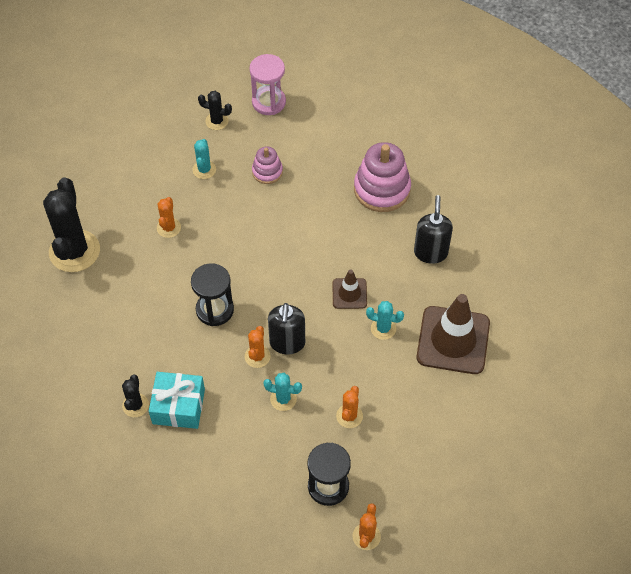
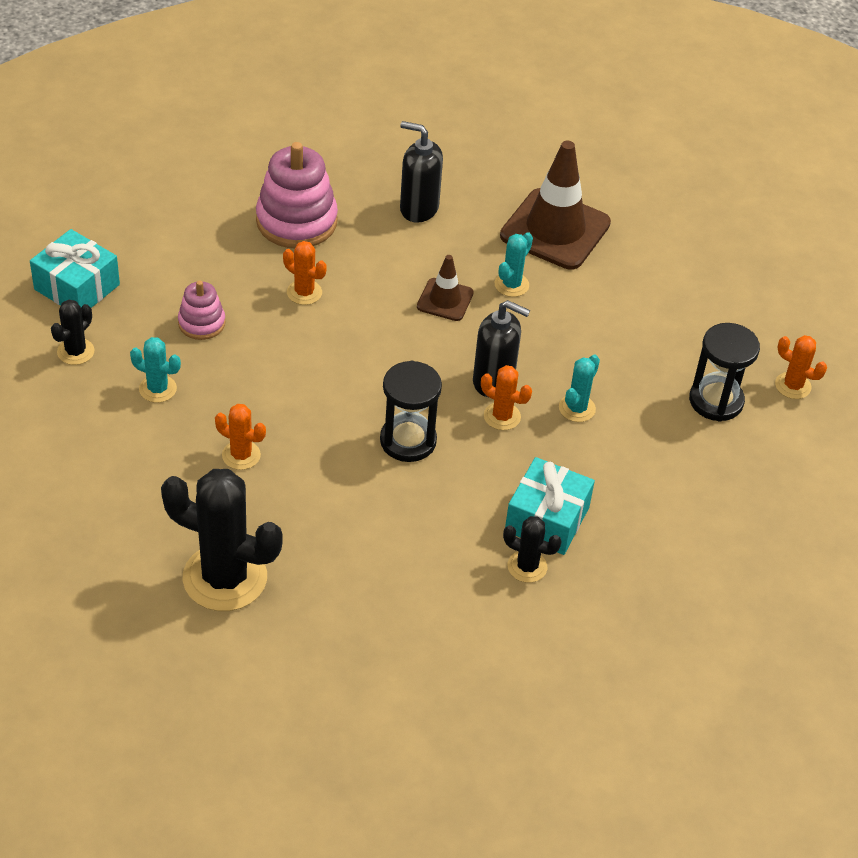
camera: 75 degrees left, 10 degrees down
pink hourglass [250,54,286,115] -> turquoise gift [30,229,120,308]
orange cactus [336,386,363,428] -> orange cactus moved to [283,241,327,305]

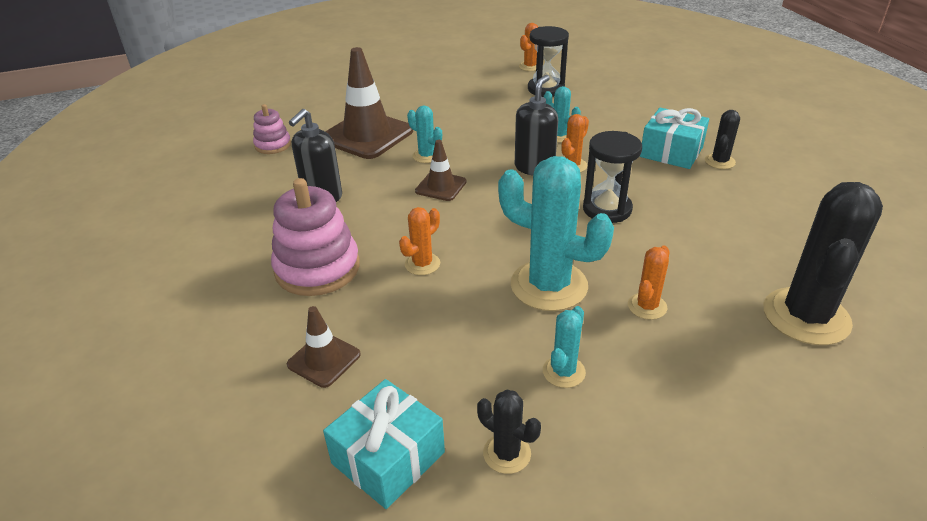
camera: 80 degrees left, 10 degrees down
pink stacking toy [178,281,226,340] -> pink stacking toy moved to [253,104,291,154]
none -> brown traffic cone [287,306,361,388]
none -> turquoise cactus [498,156,614,311]

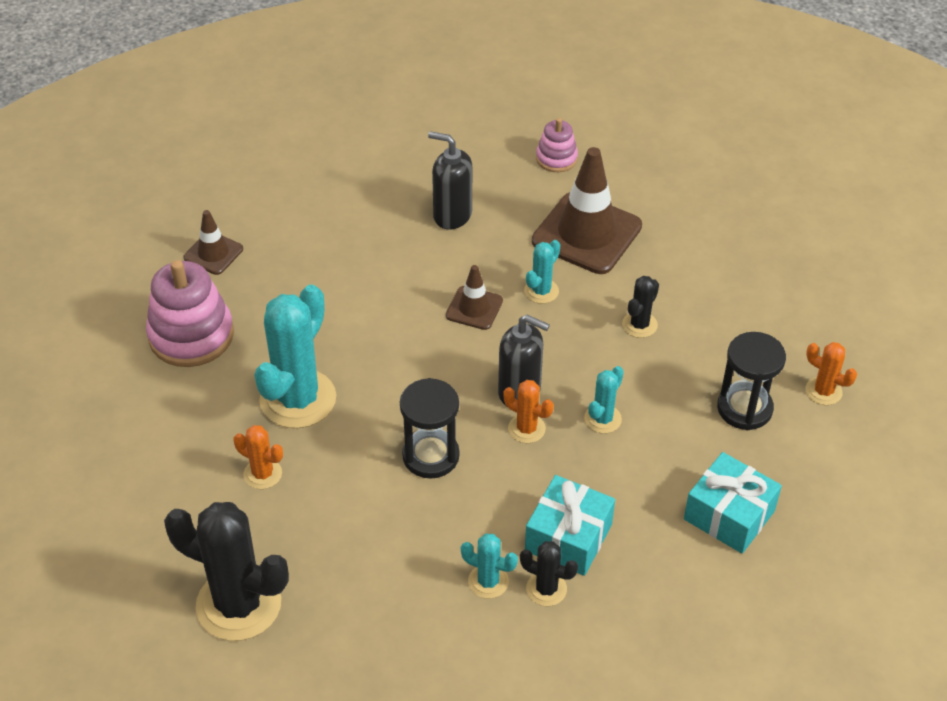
camera: 85 degrees right, 10 degrees up
pink stacking toy [271,178,360,296] -> pink stacking toy moved to [146,260,234,367]
turquoise gift [323,379,445,509] -> turquoise gift moved to [684,452,782,554]
orange cactus [399,207,440,275] -> none
black cactus [477,389,541,474] -> black cactus moved to [622,276,659,338]
turquoise cactus [543,306,586,388] -> turquoise cactus moved to [461,534,518,599]

